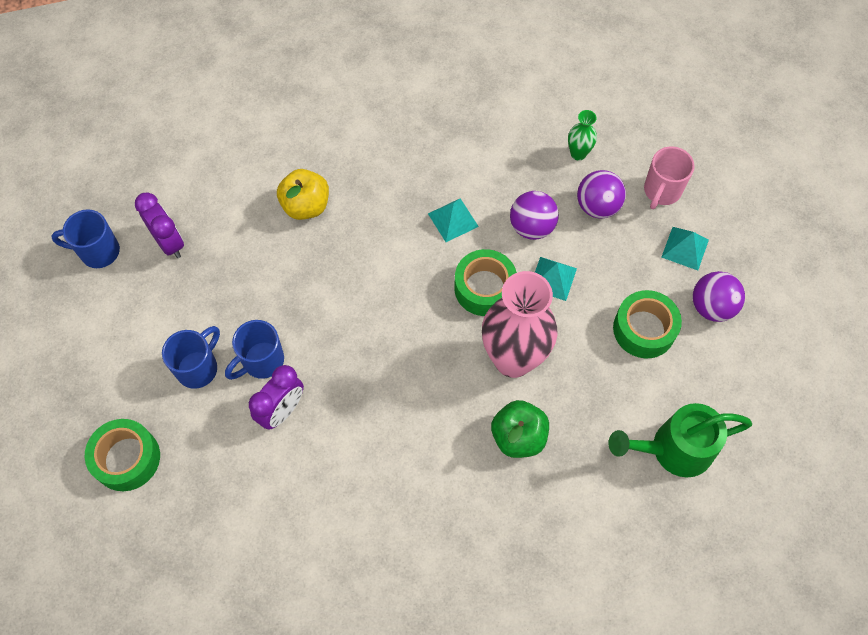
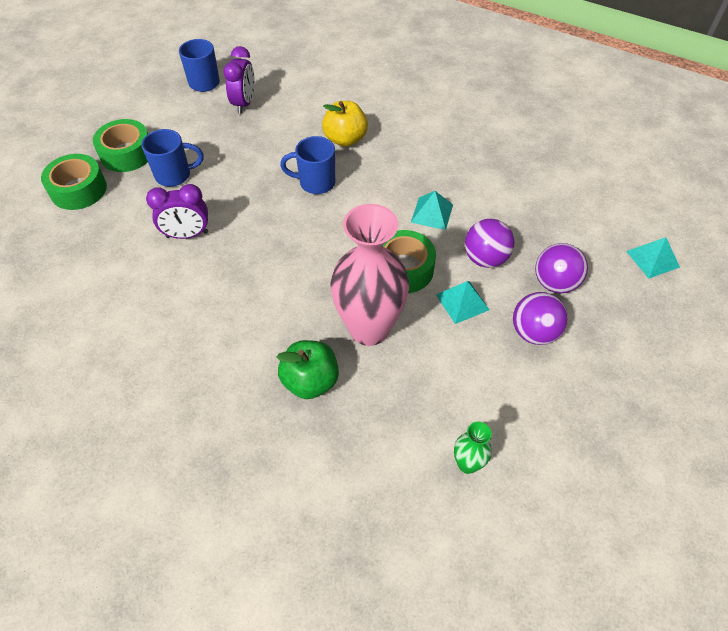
camera: 45 degrees right, 10 degrees down
blue mug [225,320,284,380] -> blue mug moved to [280,136,335,194]
green vase [568,110,597,161] -> green vase moved to [454,422,492,474]
green watering can [608,403,752,477] -> none
green tape [613,290,682,358] -> green tape moved to [93,119,148,172]
pink mug [644,146,695,209] -> none
turquoise pyramid [662,227,709,271] -> turquoise pyramid moved to [626,237,680,279]
purple ball [692,271,745,322] -> purple ball moved to [513,292,568,345]

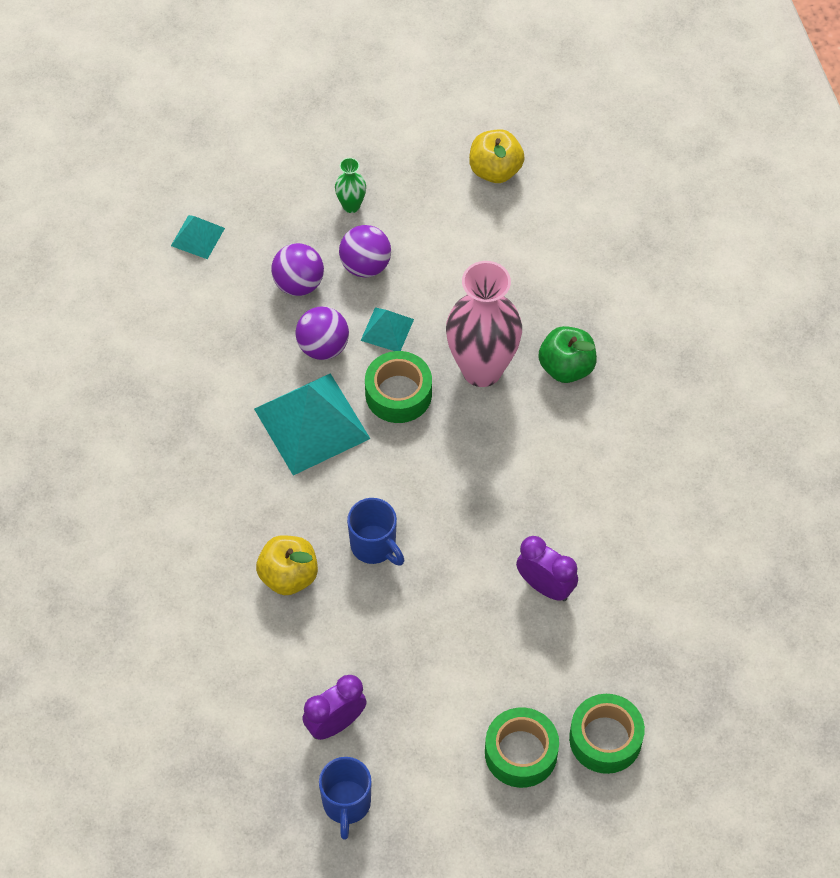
camera: 135 degrees left, 5 degrees up
blue mug [141,129,204,187] -> none
turquoise pyramid [411,191,453,230] -> turquoise pyramid [254,373,370,475], size x2.02
green vase [454,422,492,474] -> green vase moved to [335,158,366,213]
none -> yellow apple [469,129,525,183]

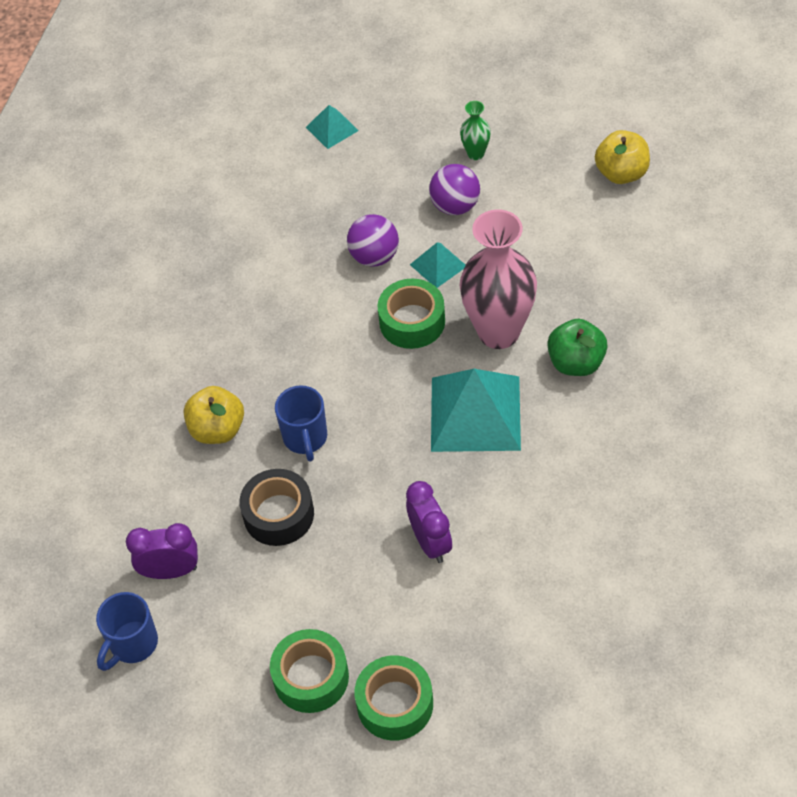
camera: 35 degrees right, 5 degrees down
turquoise pyramid [254,373,370,475] -> turquoise pyramid moved to [431,369,521,452]
purple ball [271,243,324,296] -> none
none -> black tape [239,469,314,546]

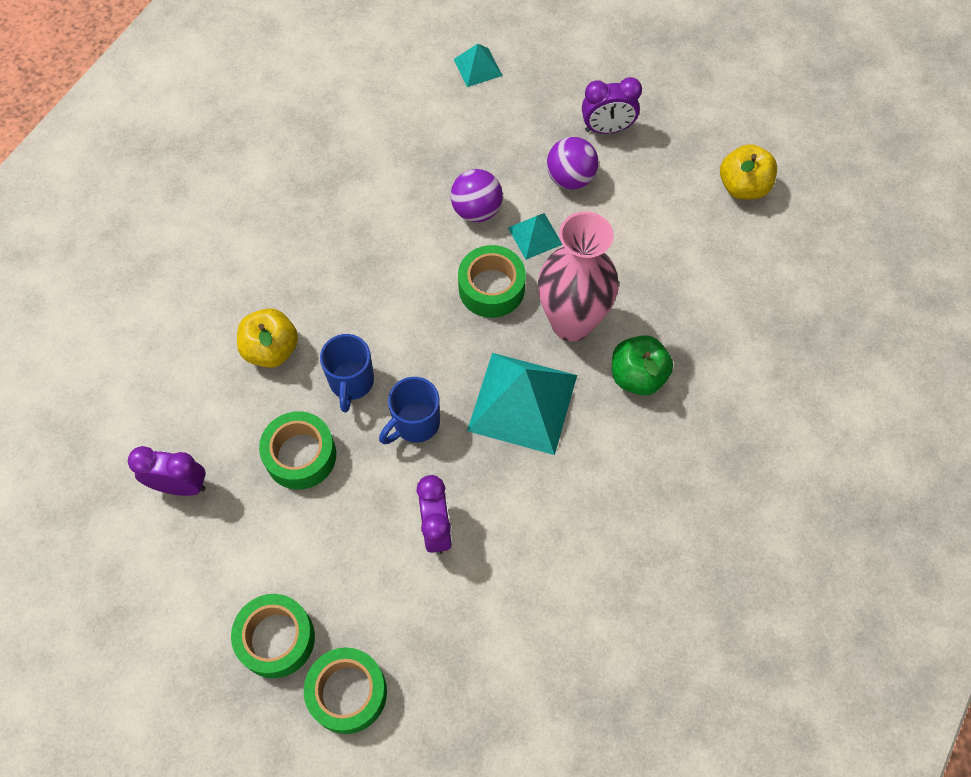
camera: 10 degrees right, 10 degrees up
blue mug [96,592,158,671] -> blue mug moved to [379,377,440,444]
black tape [239,469,314,546] -> green tape [259,411,336,490]
green vase [460,101,491,160] -> purple clock [582,77,642,134]

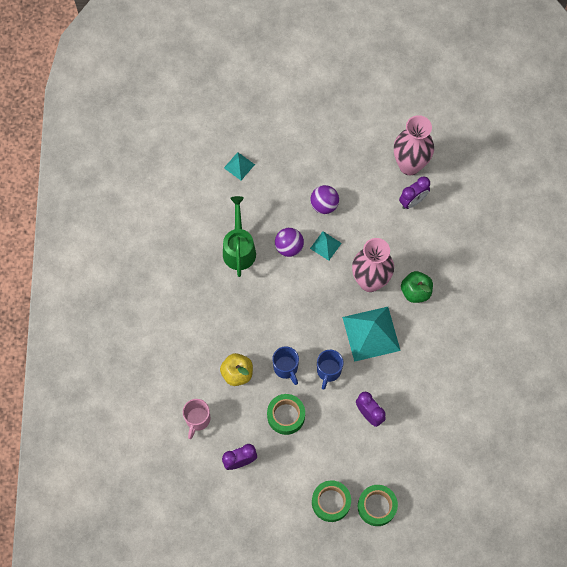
camera: 30 degrees left, 5 degrees up
green tape [458,245,526,318] -> none
purple clock [582,77,642,134] -> purple clock moved to [399,176,430,209]
yellow apple [720,144,777,200] -> pink vase [394,115,434,175]
none -> pink mug [183,399,210,439]
none -> green watering can [223,196,256,277]

